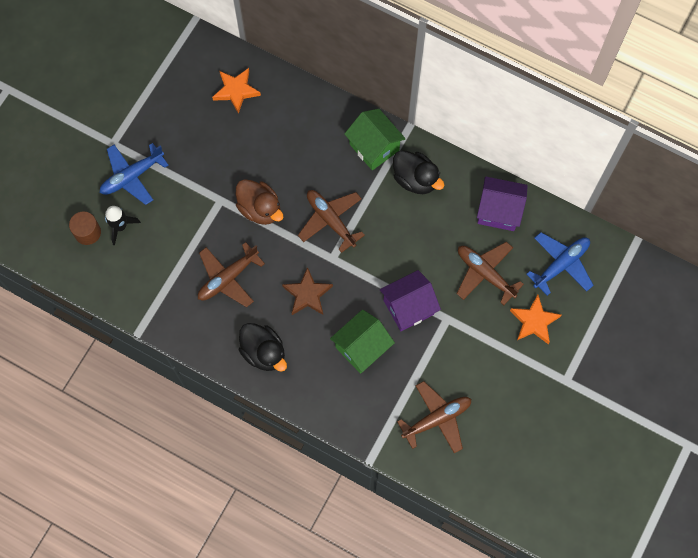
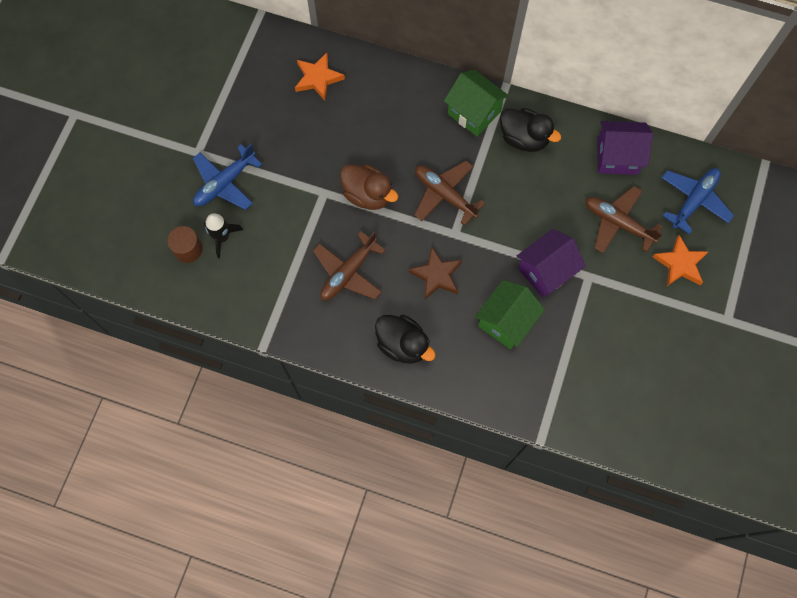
camera: 10 degrees left, 0 degrees up
brown plane [397,381,471,453] -> none

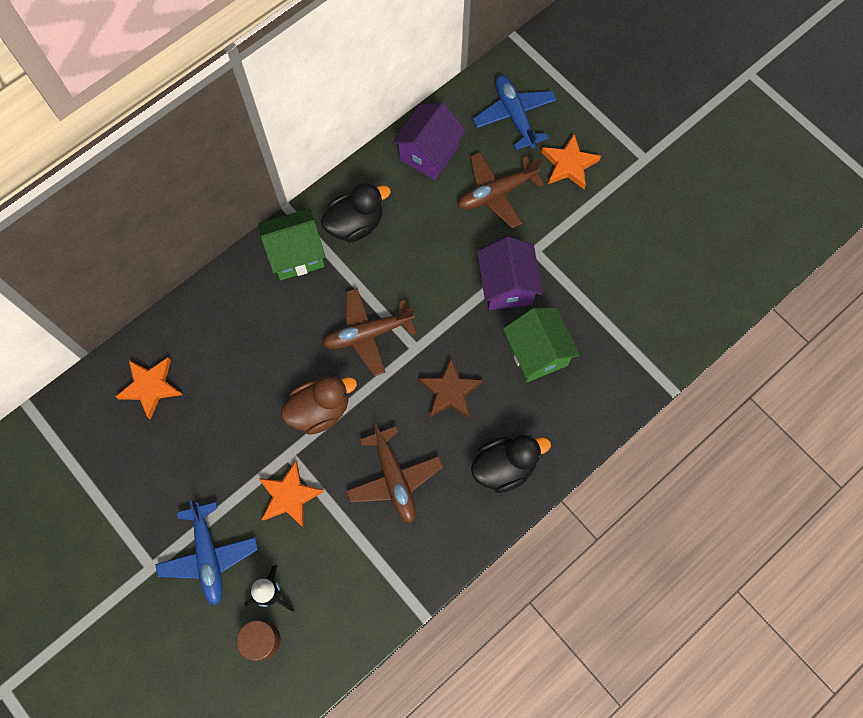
camera: 60 degrees left, 0 degrees up
none -> orange star [258,461,324,528]

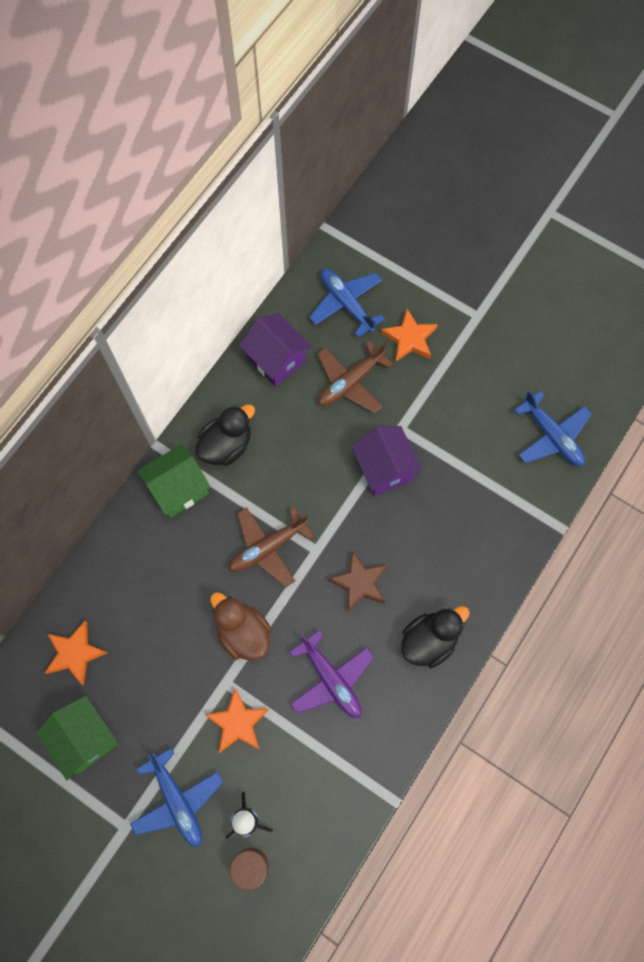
camera: 15 degrees left, 0 degrees up
brown duck [281,375,357,435] -> brown duck turned 90 degrees counterclockwise [210,592,271,660]
brown plane [346,424,443,523] -> purple plane [290,630,374,718]
purple house [392,103,466,180] -> purple house turned 60 degrees counterclockwise [239,314,312,387]
green house [503,307,580,382] -> green house moved to [36,696,118,780]
none -> blue plane [514,390,592,466]

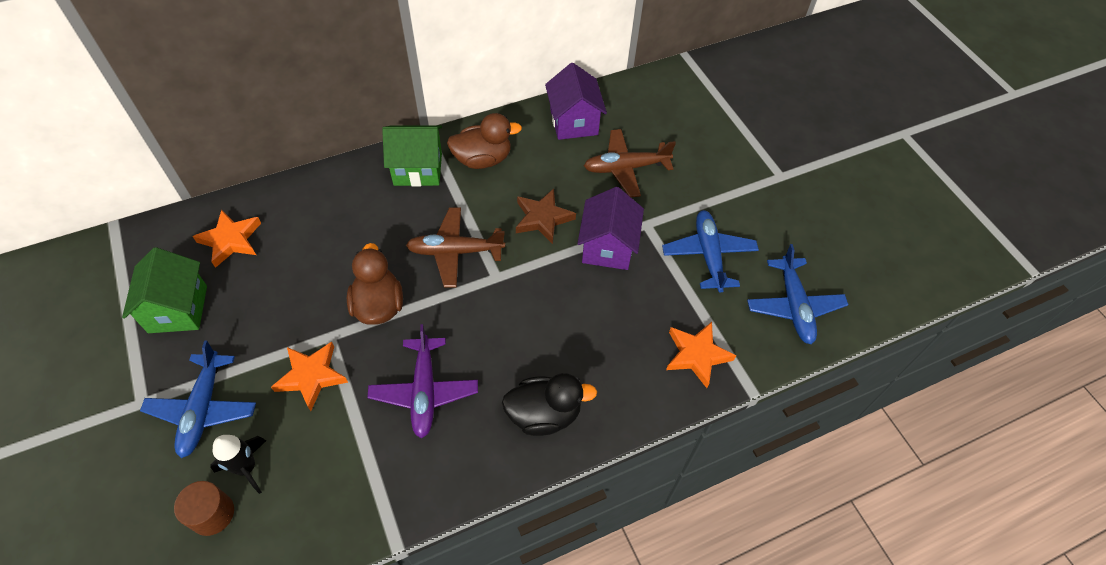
camera: 30 degrees right, 15 degrees down
black duck [195,404,255,466] -> brown duck [447,113,522,169]
blue plane [309,269,385,337] -> blue plane moved to [662,210,759,293]
brown star [328,550,387,612] -> brown star moved to [516,189,576,244]
orange star [381,309,438,362] -> orange star moved to [666,322,736,388]

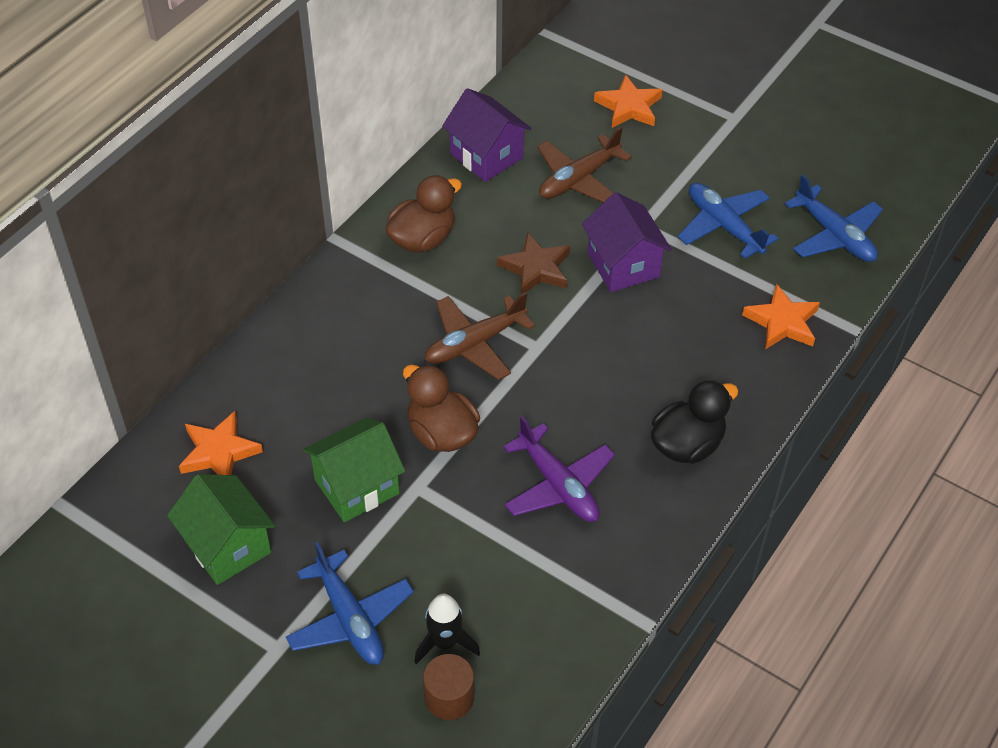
camera: 30 degrees left, 5 degrees down
orange star [271,342,348,411] -> orange star moved to [594,74,663,128]
green house [382,126,442,186] -> green house moved to [303,418,405,522]

